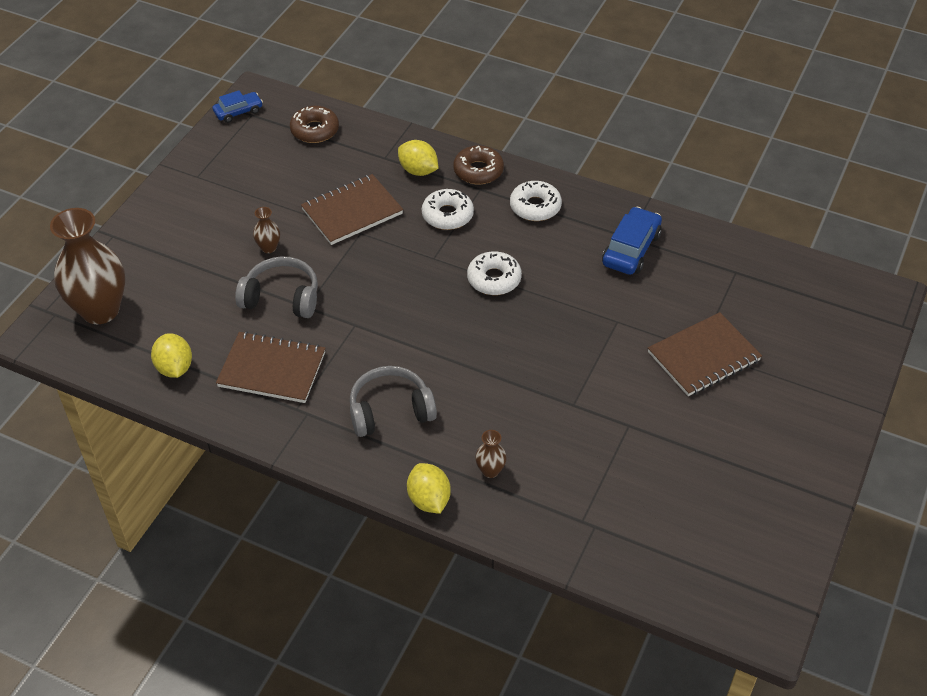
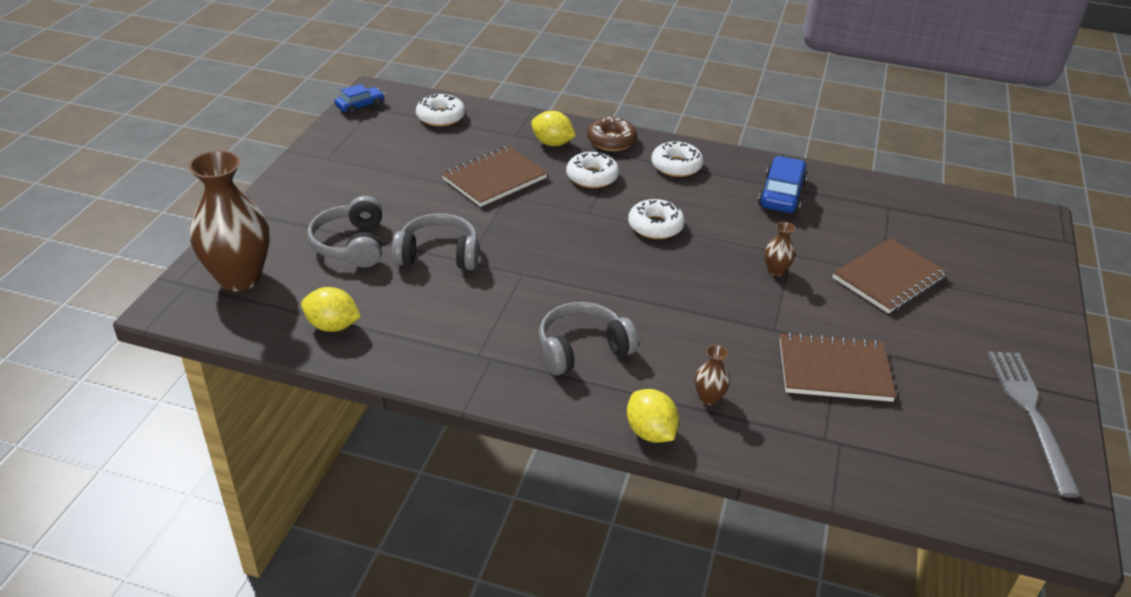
camera: 10 degrees left, 10 degrees down
yellow lemon [151,333,192,378] -> yellow lemon turned 45 degrees counterclockwise [301,287,361,332]
brown notebook [216,331,326,403] -> brown notebook moved to [780,332,896,402]
brown vase [253,207,280,253] -> brown vase moved to [765,222,795,276]
brown donut [290,106,339,143] -> white donut [416,94,465,127]
none -> grey headphones [307,196,382,268]
none -> grey fork [988,352,1081,498]

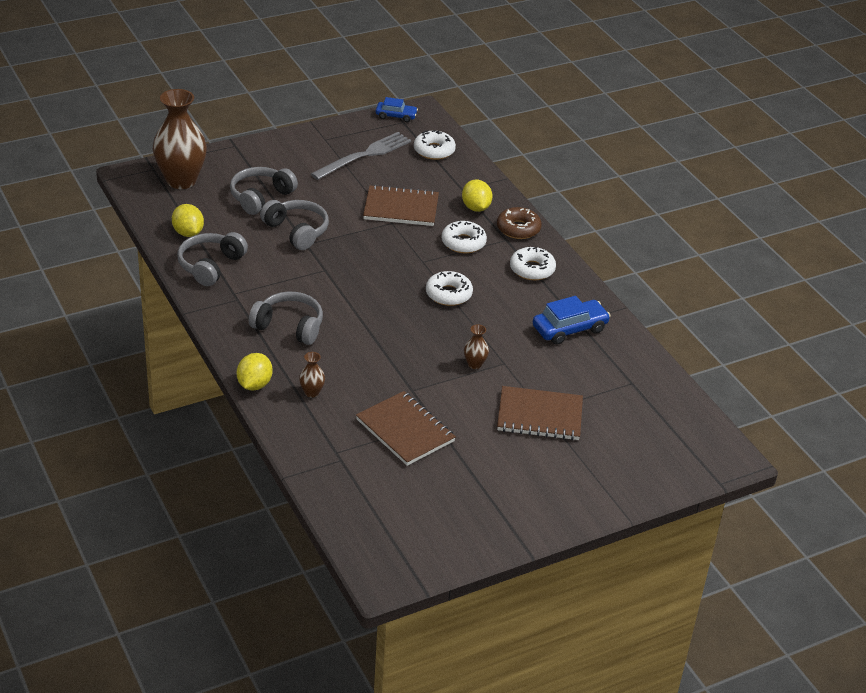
camera: 45 degrees right, 0 degrees up
grey fork [988,352,1081,498] -> grey fork moved to [311,132,411,180]
none -> grey headphones [177,232,248,286]

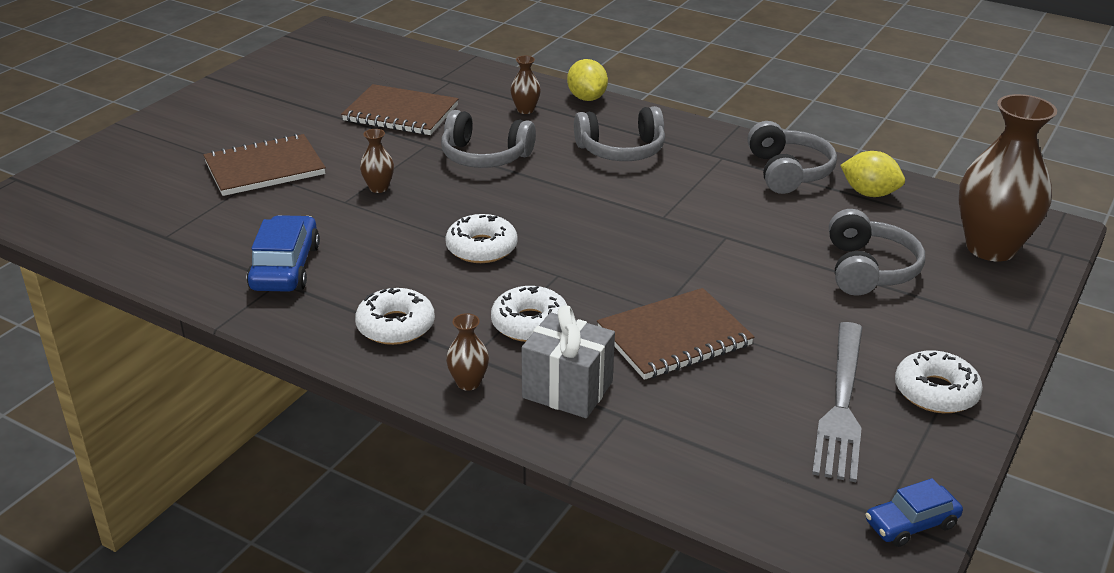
camera: 150 degrees right, 5 degrees down
grey headphones [260,200,329,250] -> grey headphones moved to [441,110,536,168]
white donut [414,130,456,160] -> white donut moved to [895,350,983,413]
yellow lemon [462,180,493,212] -> grey gift [522,305,615,418]
brown donut [497,207,542,239] -> brown vase [446,313,489,391]
blue car [533,296,611,345] -> blue car turned 150 degrees clockwise [246,215,320,292]

